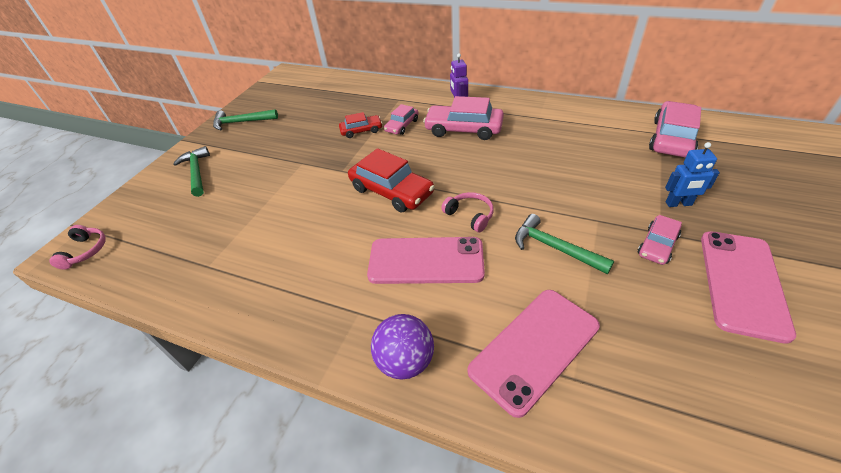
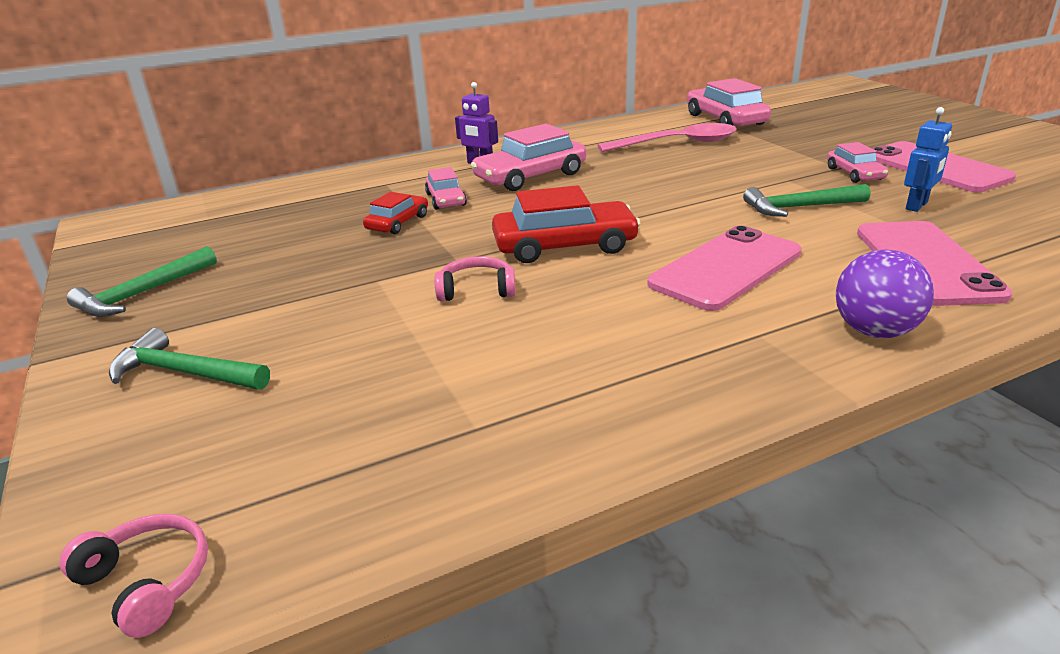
camera: 50 degrees left, 15 degrees down
pink headphones [441,192,494,232] -> pink headphones moved to [434,256,516,301]
blue robot [665,142,720,207] -> blue robot moved to [904,107,952,212]
none -> pink spoon [598,123,737,152]

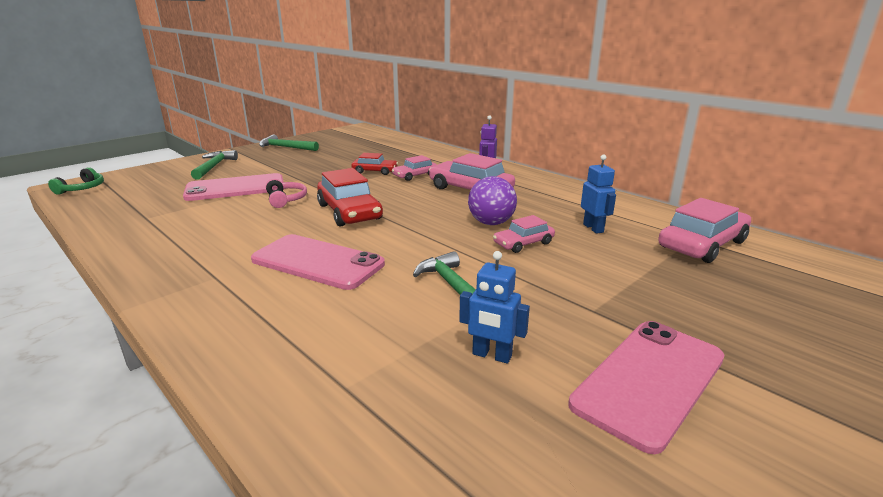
camera: 70 degrees right, 5 degrees down
pink headphones [60,514,208,638] -> green headphones [48,167,104,195]
pink spoon [598,123,737,152] -> blue robot [581,154,616,234]
pink car [827,142,889,183] -> pink car moved to [493,215,555,253]
purple ball [836,249,934,338] -> purple ball moved to [468,176,517,225]
pink phone [857,221,1012,306] -> pink phone moved to [183,173,284,201]

